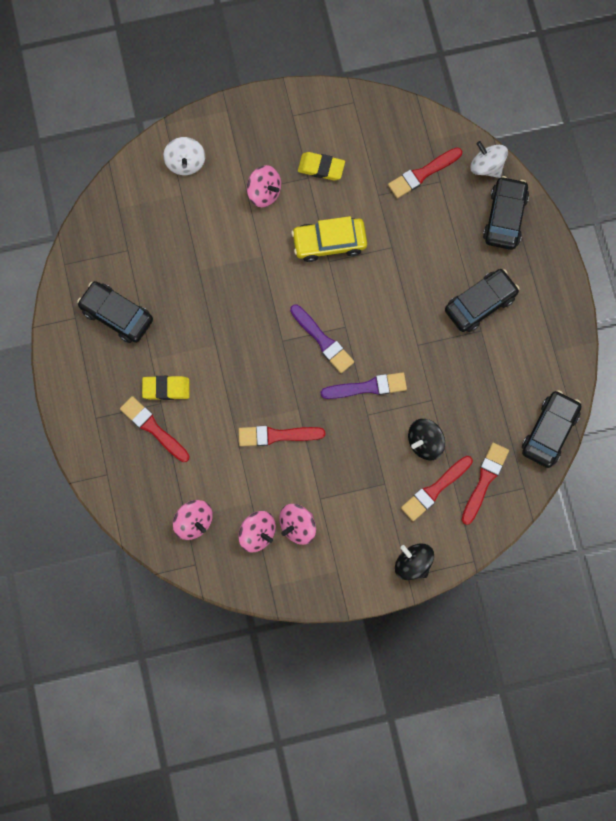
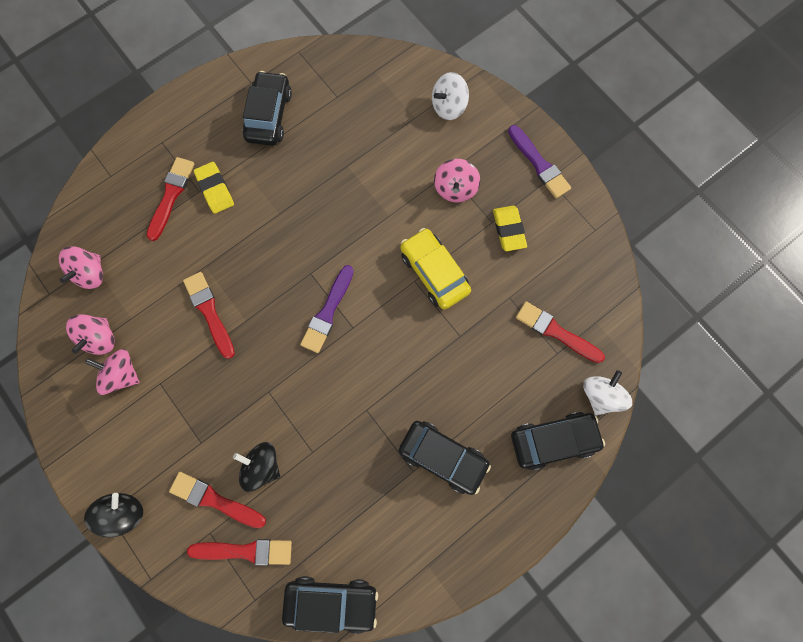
camera: 65 degrees right, 0 degrees up
purple brush [321,372,407,399] -> purple brush moved to [508,125,571,198]

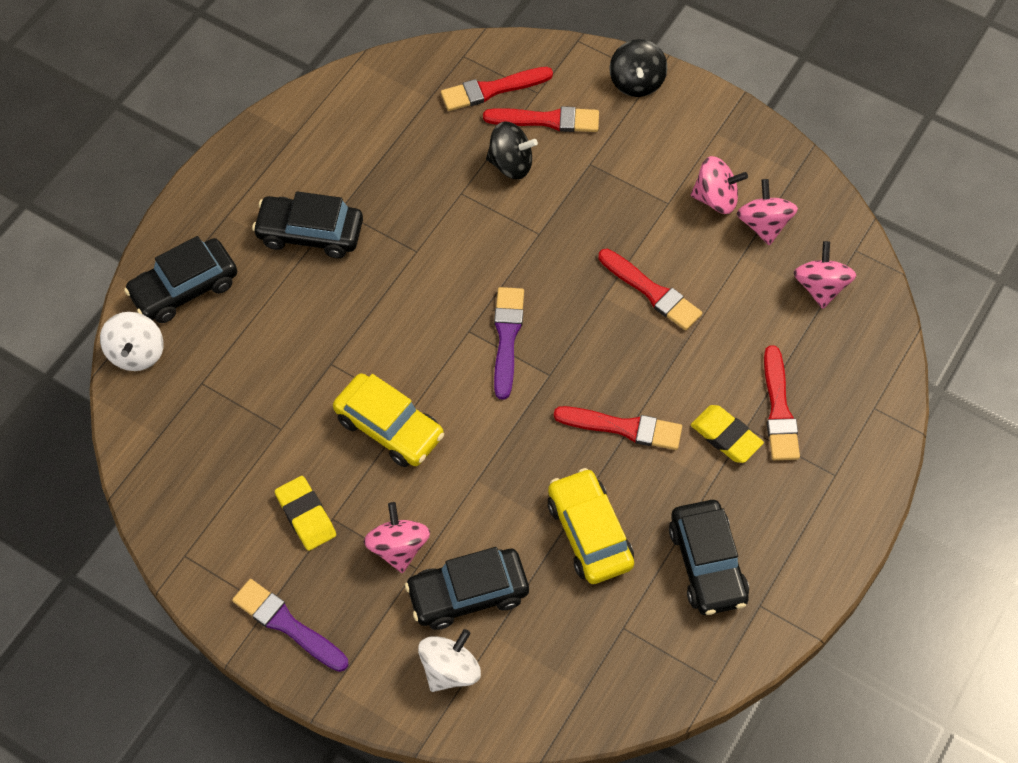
camera: 160 degrees right, 15 degrees down
black car [282,576,378,634] -> black car moved to [405,547,529,630]
red brush [516,301,605,363] -> red brush moved to [554,406,682,450]
none -> yellow car [548,468,634,584]

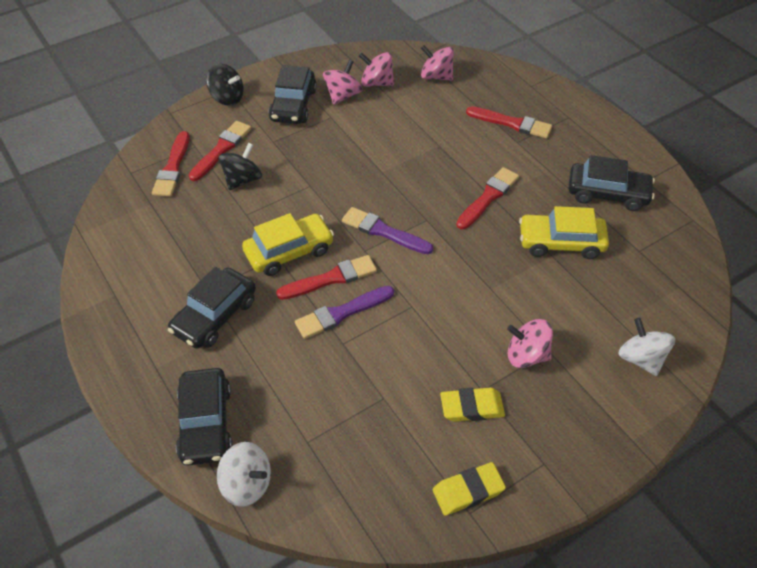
camera: 65 degrees left, 10 degrees down
purple brush [232,579,348,672] -> purple brush moved to [295,286,394,339]
yellow car [333,373,444,467] -> yellow car moved to [242,213,334,276]
black car [405,547,529,630] -> black car moved to [268,65,317,124]
red brush [599,249,702,331] -> red brush moved to [276,255,377,300]
yellow eraser [691,405,764,463] -> yellow eraser moved to [433,462,506,516]

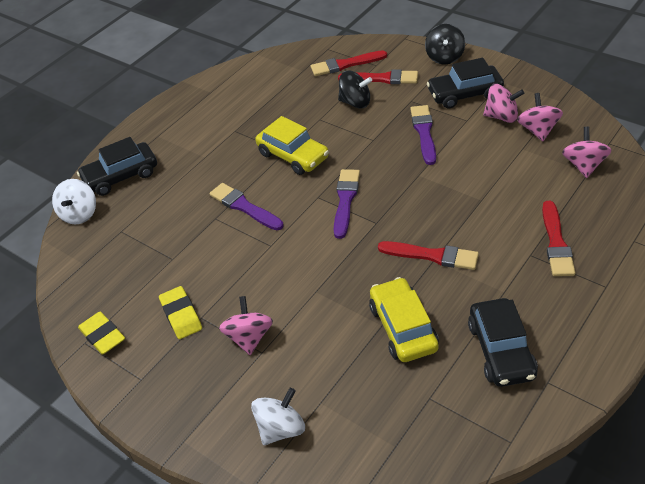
camera: 75 degrees right, 5 degrees down
black car [168,267,256,349] -> none
red brush [276,255,377,300] -> none
none -> purple brush [410,105,436,165]

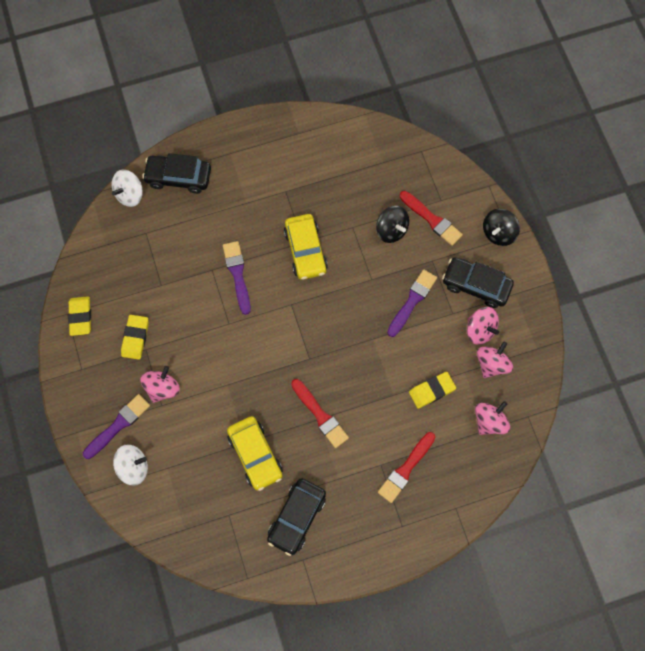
camera: 30 degrees right, 25 degrees up
red brush [311,50,387,76] -> none
purple brush [334,169,360,239] -> purple brush moved to [83,394,150,459]
yellow car [369,277,439,362] -> yellow car turned 135 degrees clockwise [227,416,283,491]
none -> yellow eraser [409,372,456,409]

